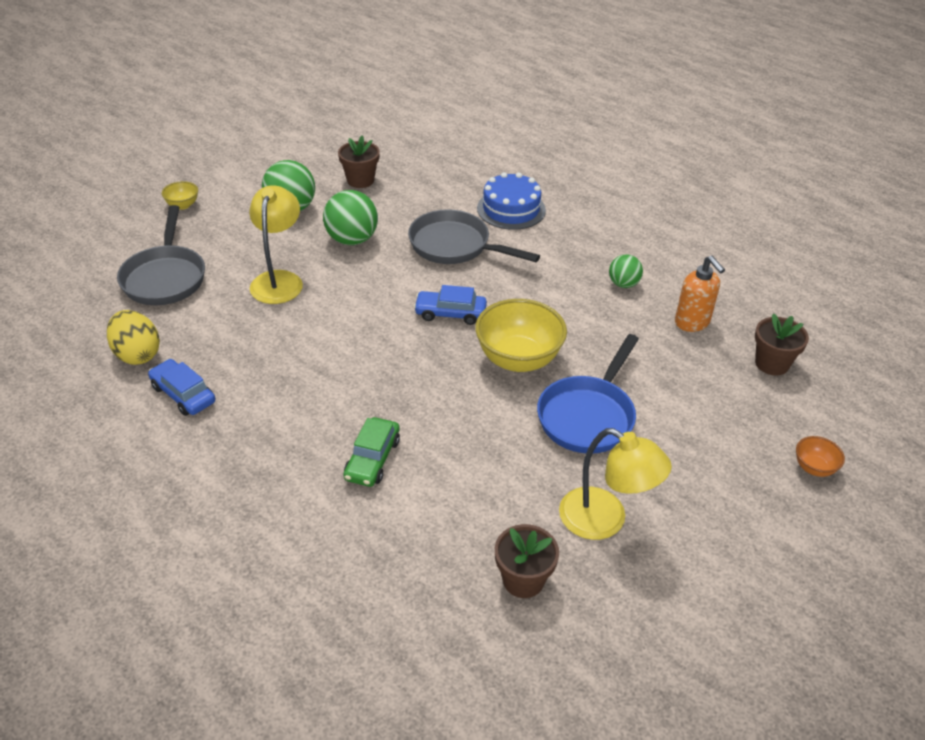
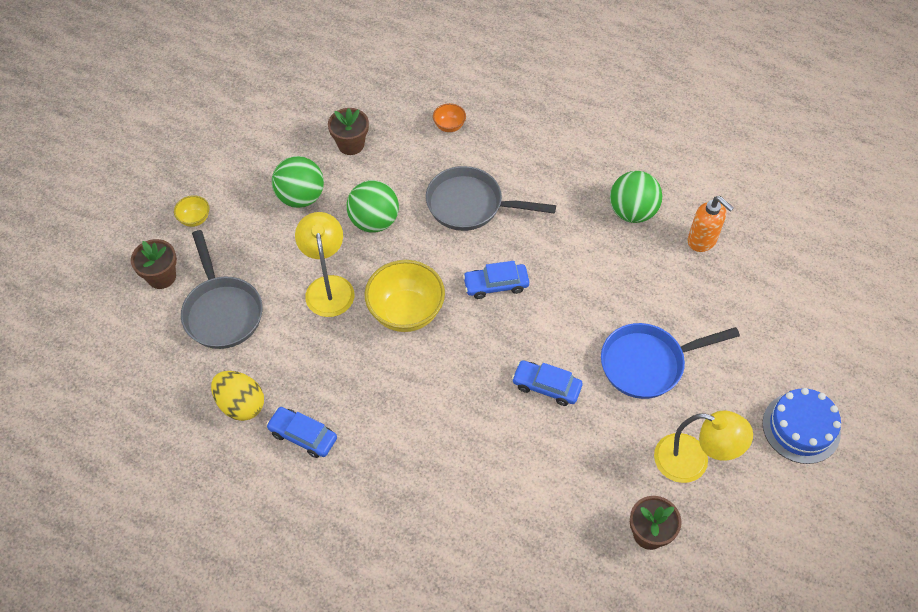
camera: 15 degrees left, 15 degrees up
green car [343,417,400,487] -> none
yellow bowl [475,299,567,372] -> yellow bowl moved to [365,260,445,332]
blue cake [477,172,546,230] -> blue cake moved to [762,388,841,464]
blue pan [537,334,639,453] -> blue pan turned 60 degrees clockwise [601,323,740,399]
green ball [609,254,643,288] -> green ball [610,171,662,223], size x1.70
brown flower pot [755,313,809,376] -> brown flower pot moved to [131,239,177,289]
orange bowl [796,436,845,477] -> orange bowl moved to [433,103,466,132]
none -> blue car [512,360,583,406]

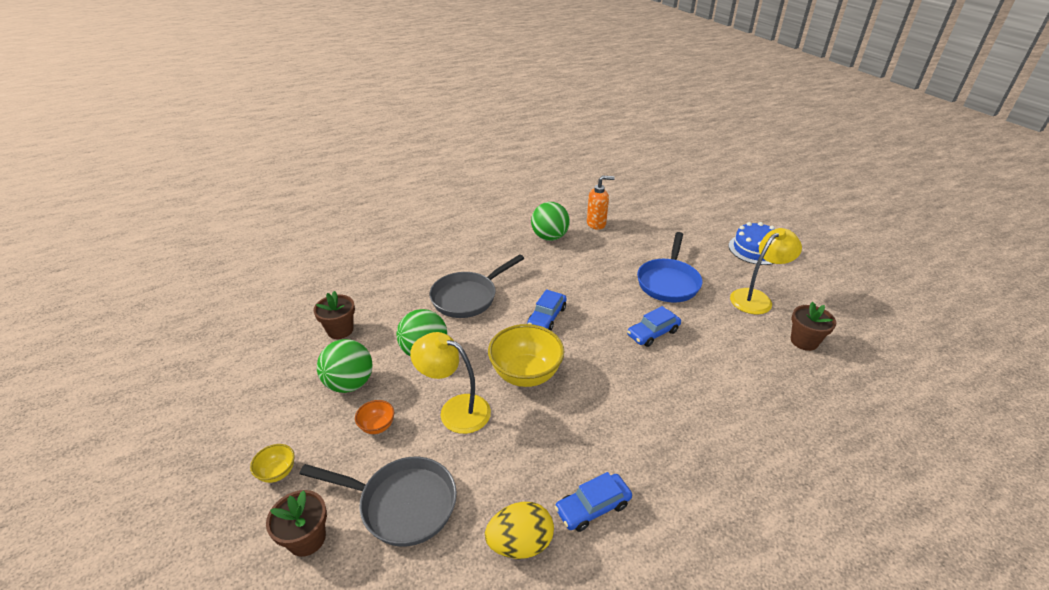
camera: 55 degrees left, 20 degrees down
orange bowl [433,103,466,132] -> orange bowl moved to [355,400,394,434]

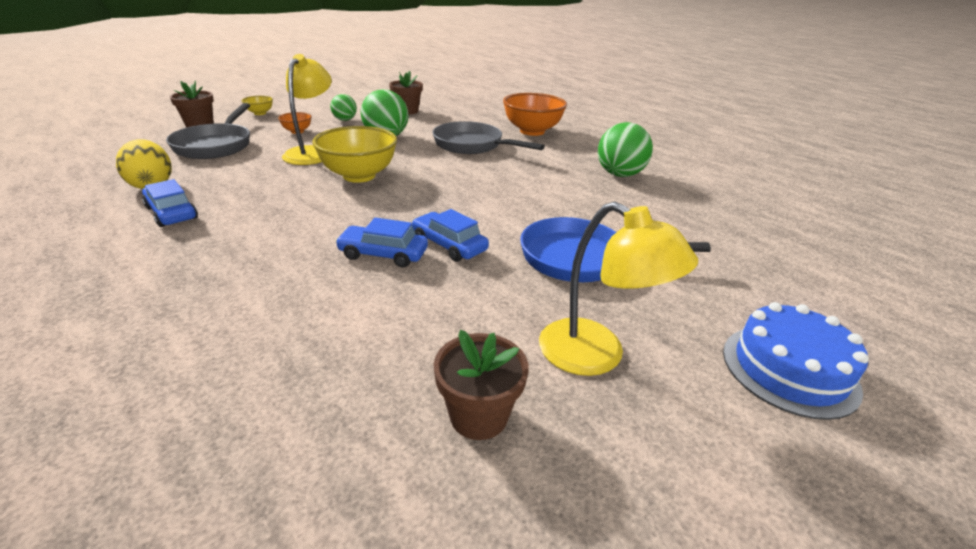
camera: 75 degrees right, 5 degrees down
green ball [317,339,372,393] -> green ball [330,94,357,121], size x0.59
blue car [527,289,567,330] -> blue car moved to [335,218,428,267]
orange soap dispenser [587,175,615,230] -> none
none -> orange bowl [503,93,567,136]

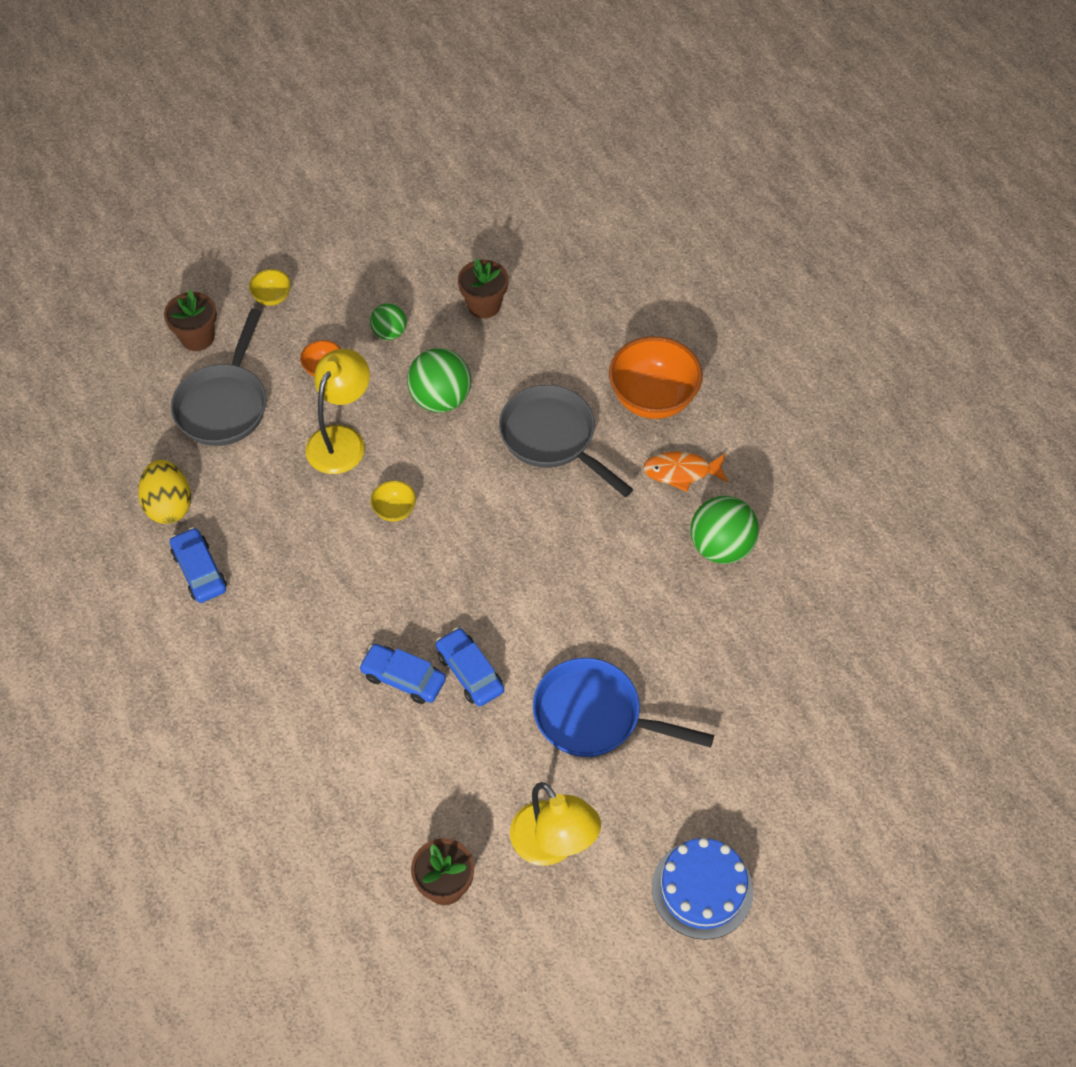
camera: 15 degrees right, 25 degrees up
yellow bowl [312,126,397,183] -> yellow bowl [370,480,416,522], size x0.47
none -> orange fish [643,451,728,492]

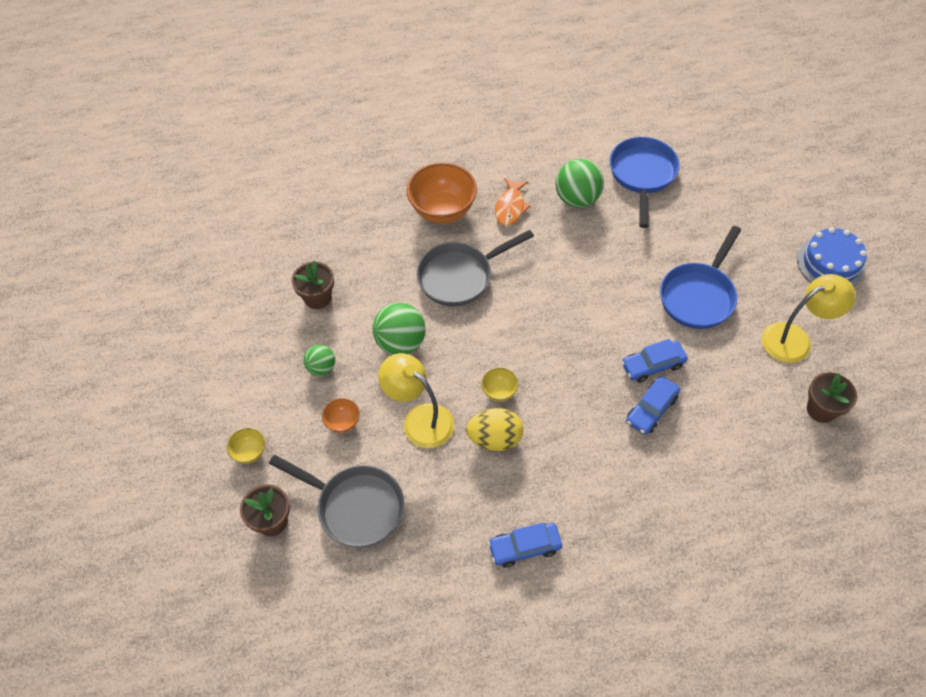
camera: 75 degrees left, 0 degrees up
yellow egg [138,460,191,524] -> yellow egg moved to [466,408,523,451]
none -> blue pan [610,137,680,228]

